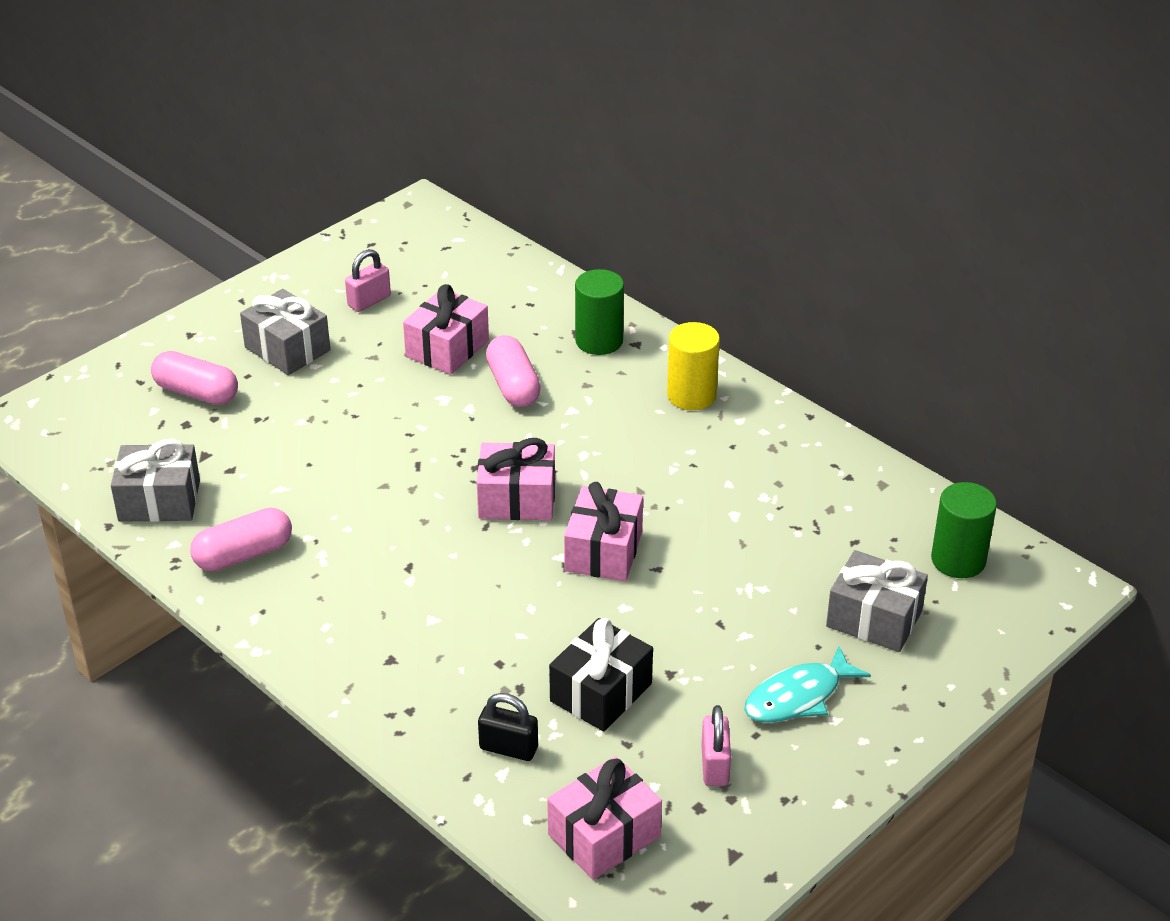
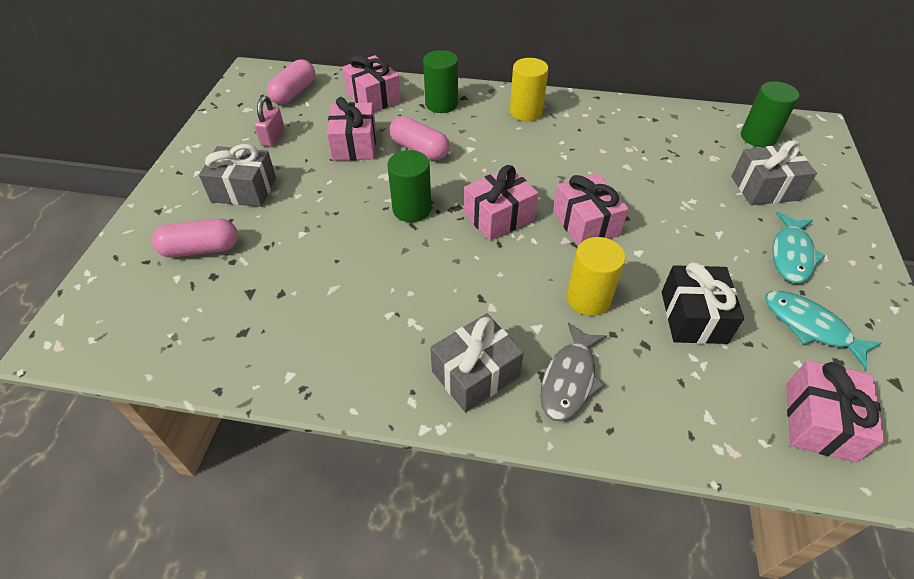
camera: 35 degrees left, 10 degrees up
grey gift [111,439,200,522] -> grey gift moved to [430,313,524,412]
pink capsule [190,507,292,571] -> pink capsule moved to [267,59,315,104]
black padlock [478,693,538,761] -> none
pink padlock [701,705,731,786] -> turquoise fish [765,291,882,370]
none -> pink gift [342,55,401,112]
none -> green cylinder [387,150,432,222]
none -> grey fish [540,322,607,421]
none -> yellow cylinder [566,237,626,316]

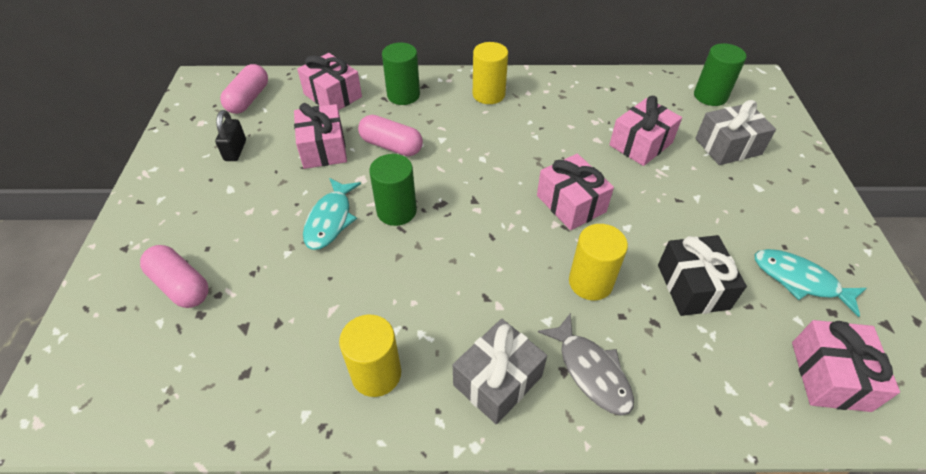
camera: 10 degrees left, 0 degrees up
pink capsule [152,219,238,257] -> pink capsule turned 60 degrees clockwise [140,245,209,308]
grey gift [199,144,276,207] -> none
pink padlock [254,96,285,147] -> black padlock [215,110,246,161]
pink gift [464,165,538,241] -> pink gift moved to [609,96,682,166]
grey fish [540,322,607,421] -> grey fish turned 45 degrees counterclockwise [538,313,634,416]
turquoise fish [772,212,825,283] -> turquoise fish moved to [303,178,361,250]
none -> yellow cylinder [339,315,401,397]

